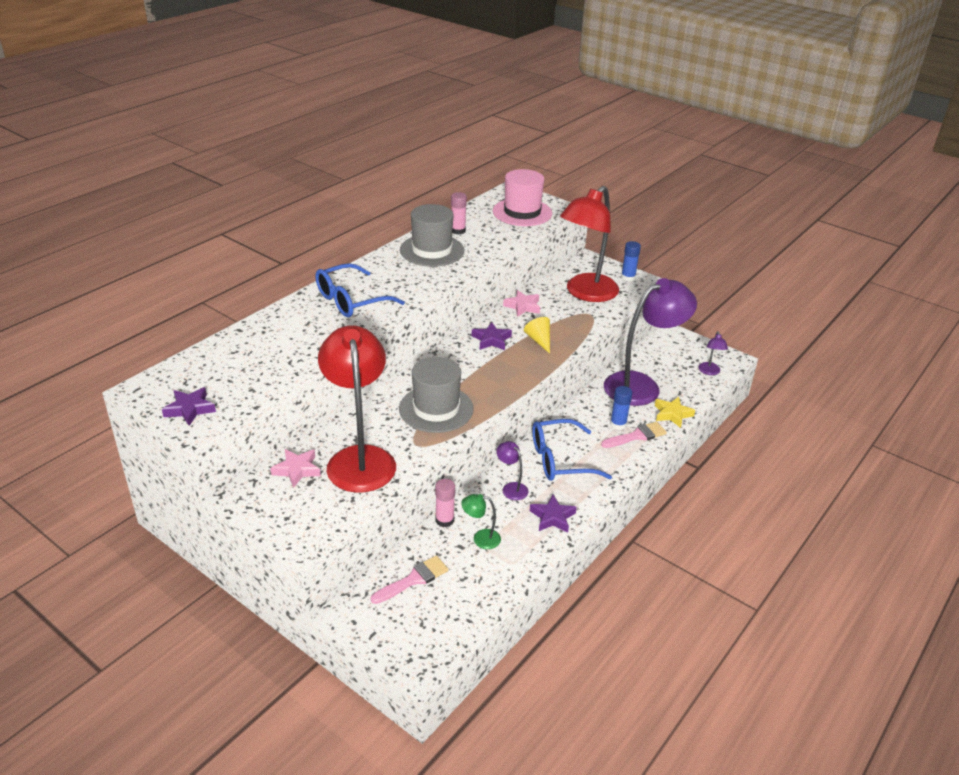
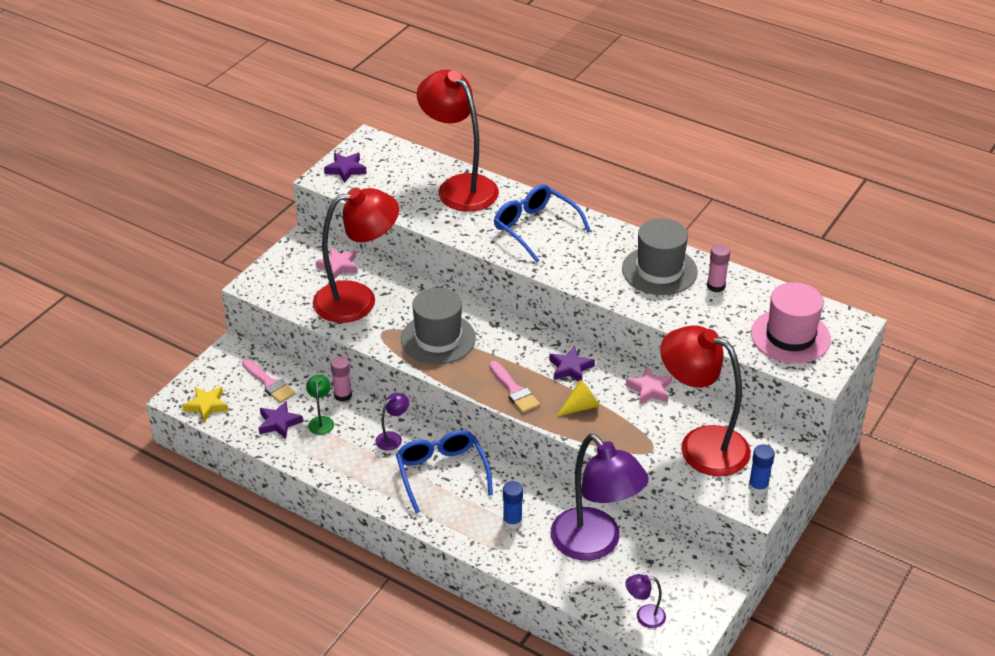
camera: 85 degrees right, 5 degrees up
purple star [530,495,577,533] -> purple star moved to [259,401,303,439]
pink brush [601,422,667,448] -> pink brush moved to [489,361,540,413]
yellow star [655,397,695,428] -> yellow star moved to [182,386,228,423]
none -> red lamp [417,69,499,212]

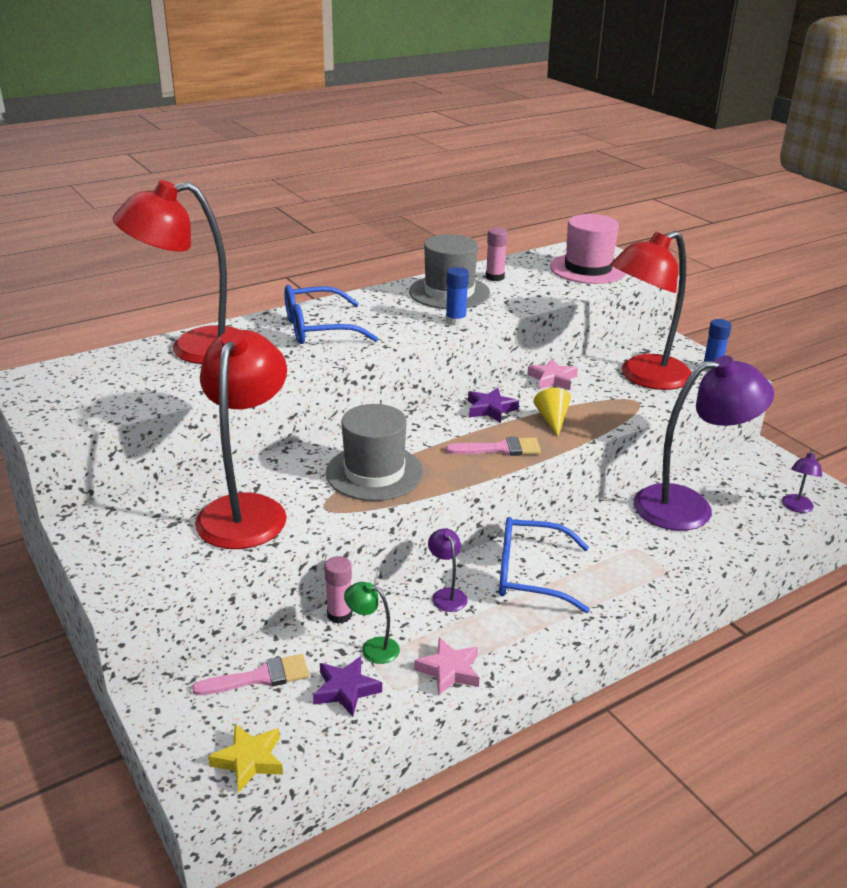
camera: 65 degrees left, 10 degrees down
pink star [316,247,358,279] -> pink star moved to [414,637,479,695]
purple star [324,153,367,183] -> none
blue glue stick [503,481,523,529] -> blue glue stick moved to [446,267,469,326]

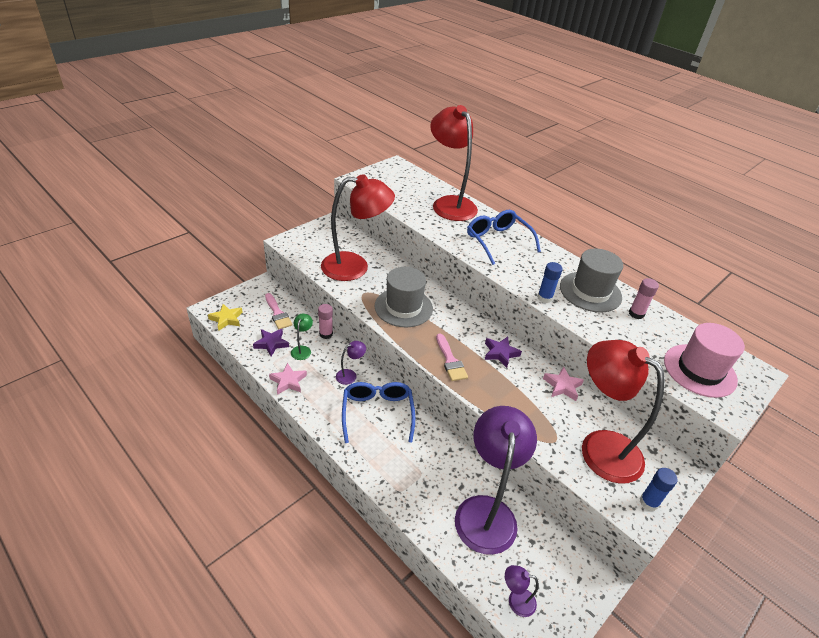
camera: 75 degrees right, 10 degrees up
yellow cone [534,388,571,437] -> none
purple lamp [634,356,774,531] -> purple lamp turned 150 degrees counterclockwise [455,406,537,555]

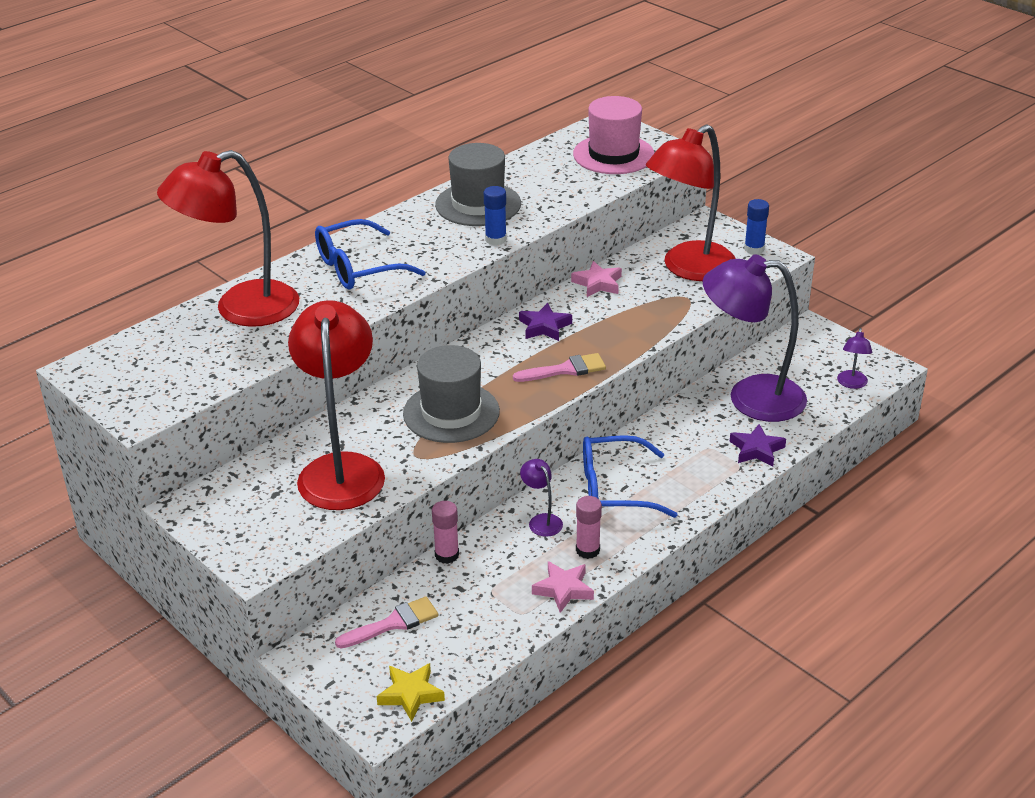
camera: 85 degrees left, 5 degrees down
purple star [253,329,289,356] -> purple star moved to [729,424,786,467]
green lamp [291,314,313,360] -> none
pink glue stick [629,278,659,319] -> pink glue stick moved to [576,496,602,559]

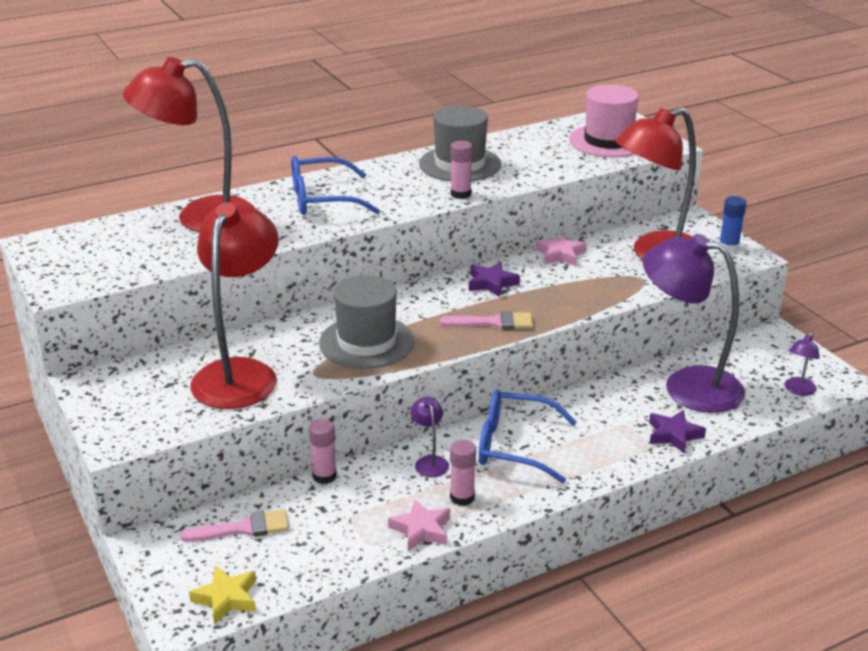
camera: 15 degrees right, 5 degrees down
blue glue stick [484,186,507,245] -> pink glue stick [451,141,473,199]

